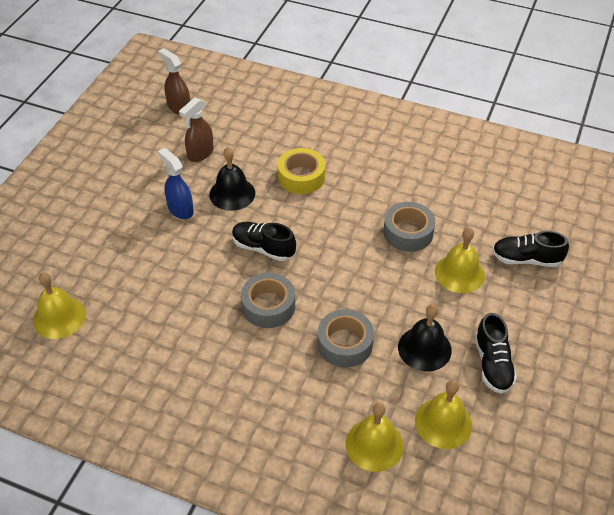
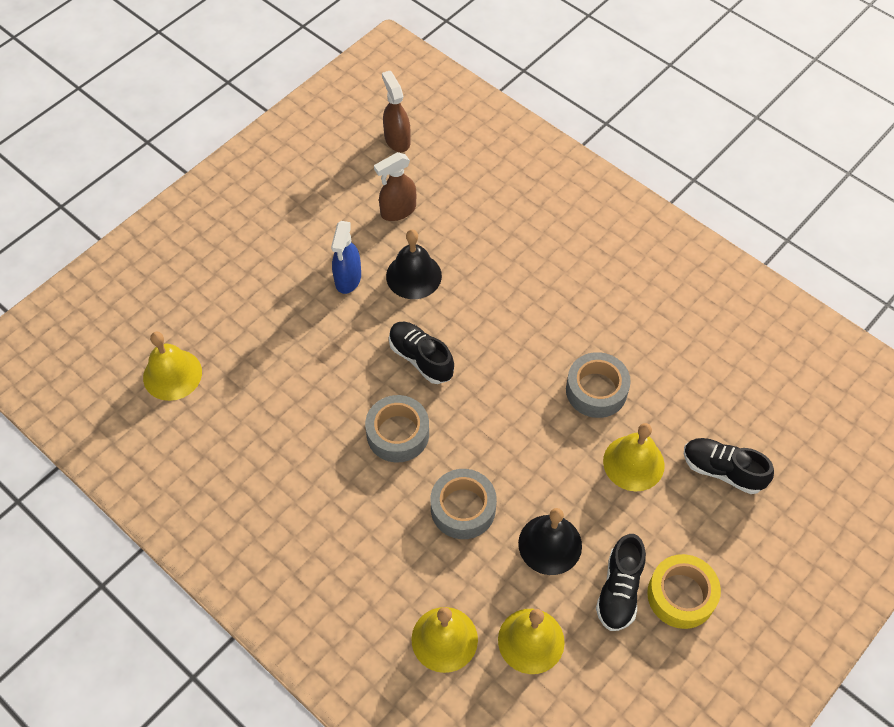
camera: 20 degrees right, 10 degrees up
blue spray bottle [158,148,194,219] -> blue spray bottle turned 150 degrees counterclockwise [331,221,361,294]
yellow tape [278,148,325,194] -> yellow tape moved to [647,554,721,629]

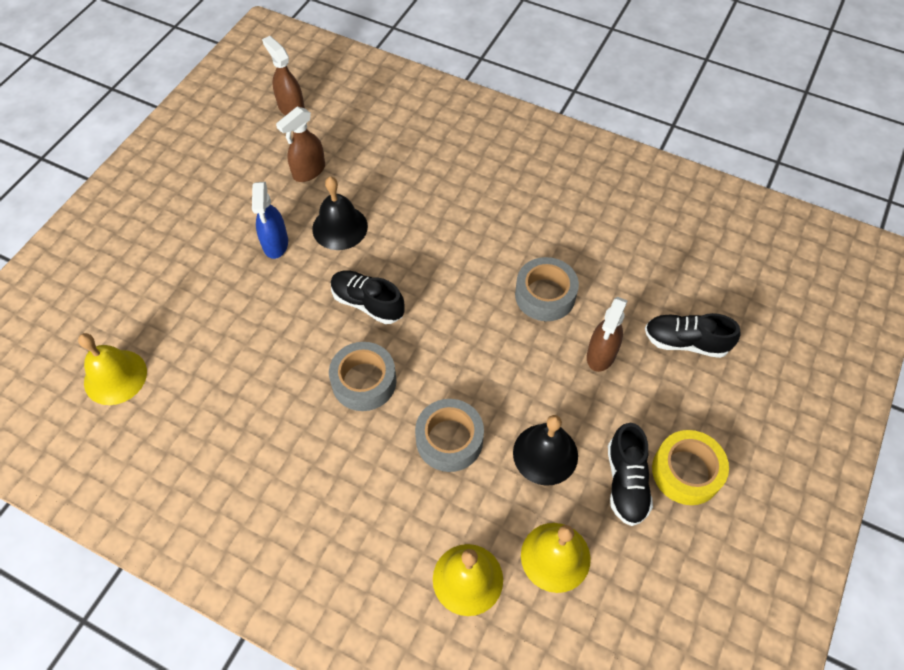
camera: 15 degrees left, 0 degrees up
yellow bell [603,423,665,492] -> brown spray bottle [587,297,628,372]

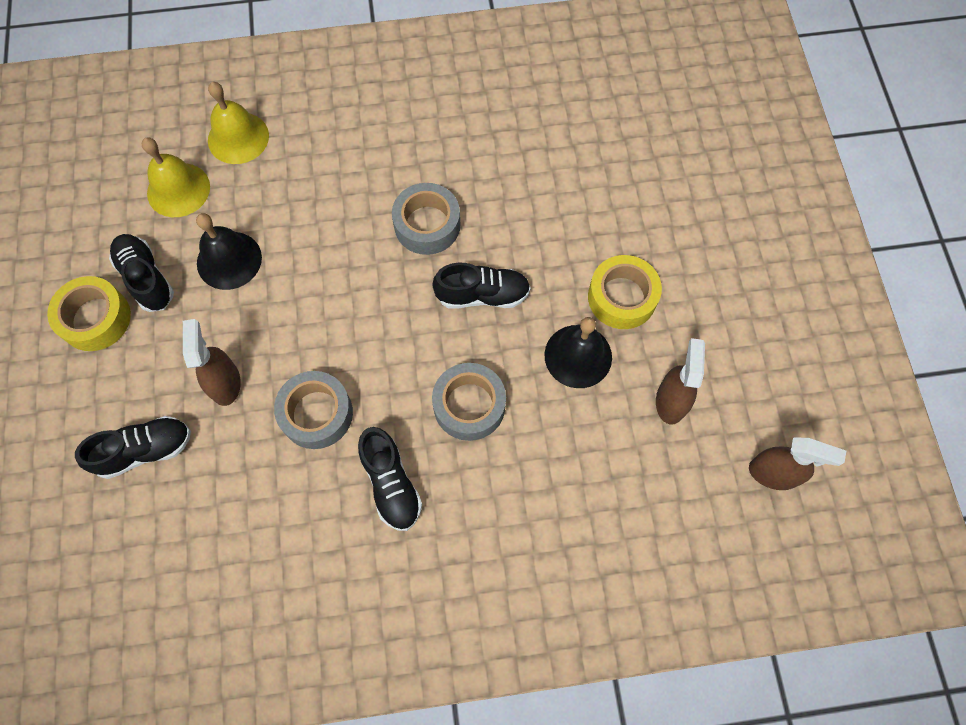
camera: 145 degrees right, 10 degrees up
yellow bell [78,333,147,405] -> none
blue spray bottle [252,182,288,259] -> yellow tape [588,255,662,329]
grey tape [415,399,484,472] -> grey tape moved to [432,363,506,441]
none -> black shoe [358,427,422,531]

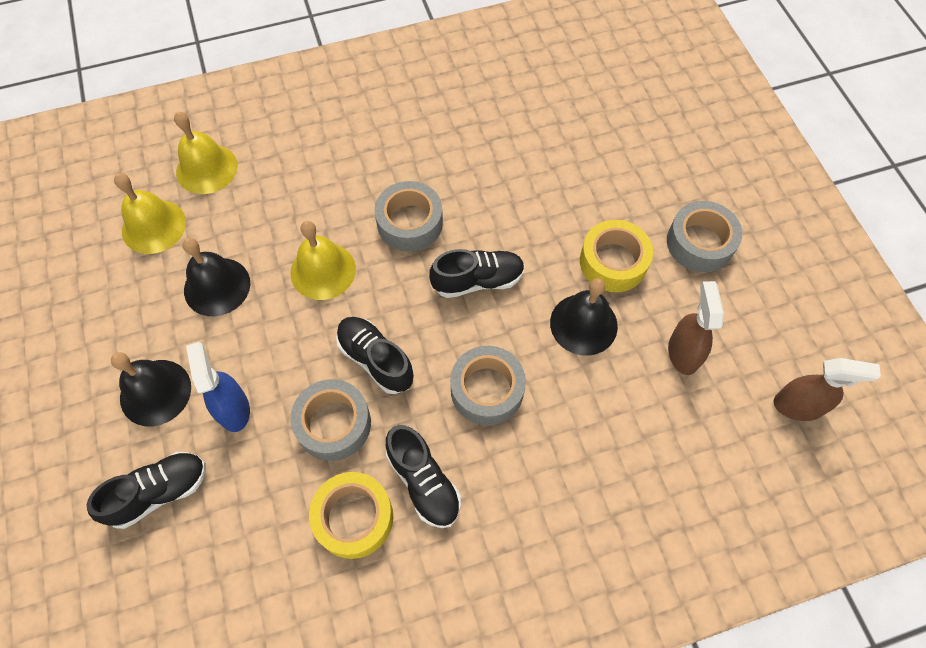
camera: 10 degrees left, 5 degrees down
yellow tape [47,276,131,351] -> yellow tape moved to [309,472,393,559]
black shoe [109,234,174,312] -> black shoe moved to [336,317,414,394]
brown spray bottle [183,319,241,406] -> blue spray bottle [186,342,250,432]
none -> black bell [111,352,191,426]
none -> yellow bell [290,221,356,300]
none -> grey tape [667,201,742,272]

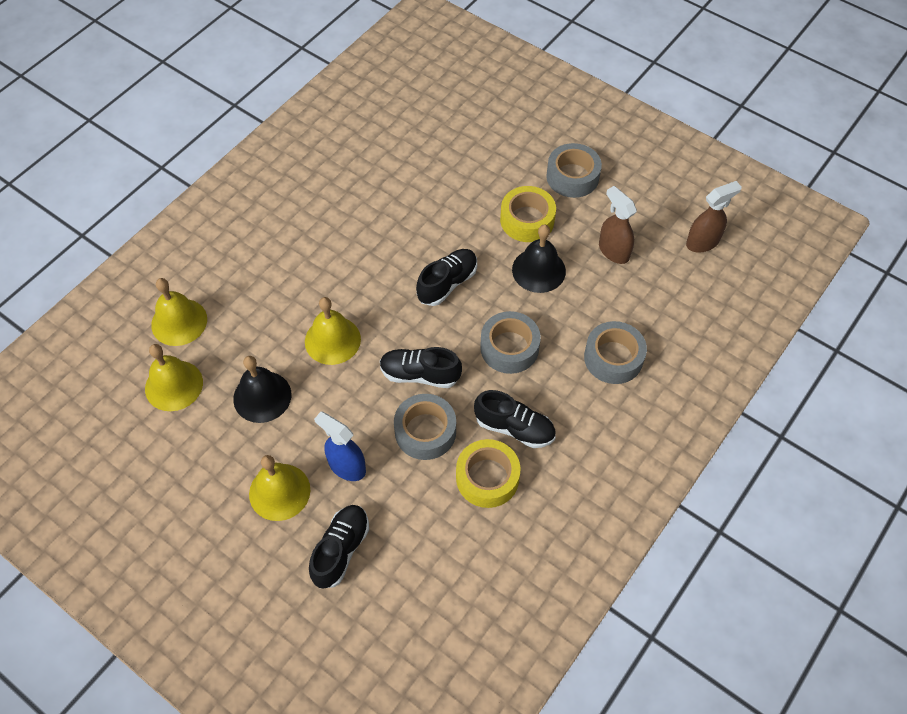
camera: 35 degrees left, 5 degrees down
black bell [111,352,191,426] -> yellow bell [249,455,310,521]
grey tape [375,181,443,252] -> grey tape moved to [584,321,647,384]

